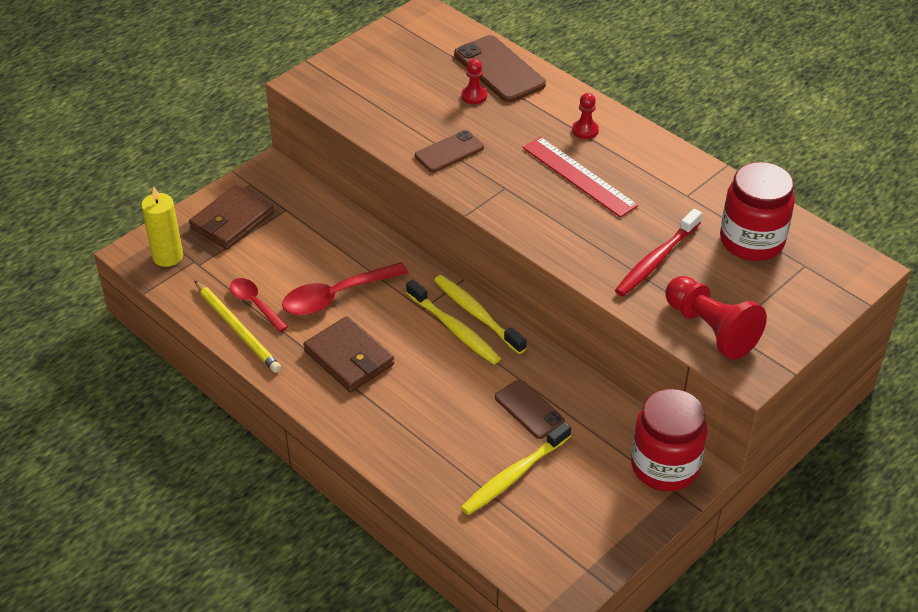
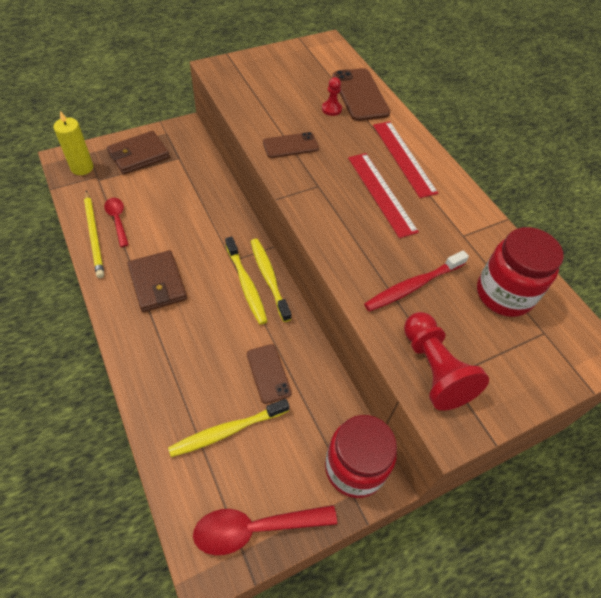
camera: 15 degrees right, 10 degrees up
red spoon [282,262,408,316] -> red spoon moved to [193,505,337,555]
red pawn [572,93,599,139] -> red ruler [373,121,438,198]

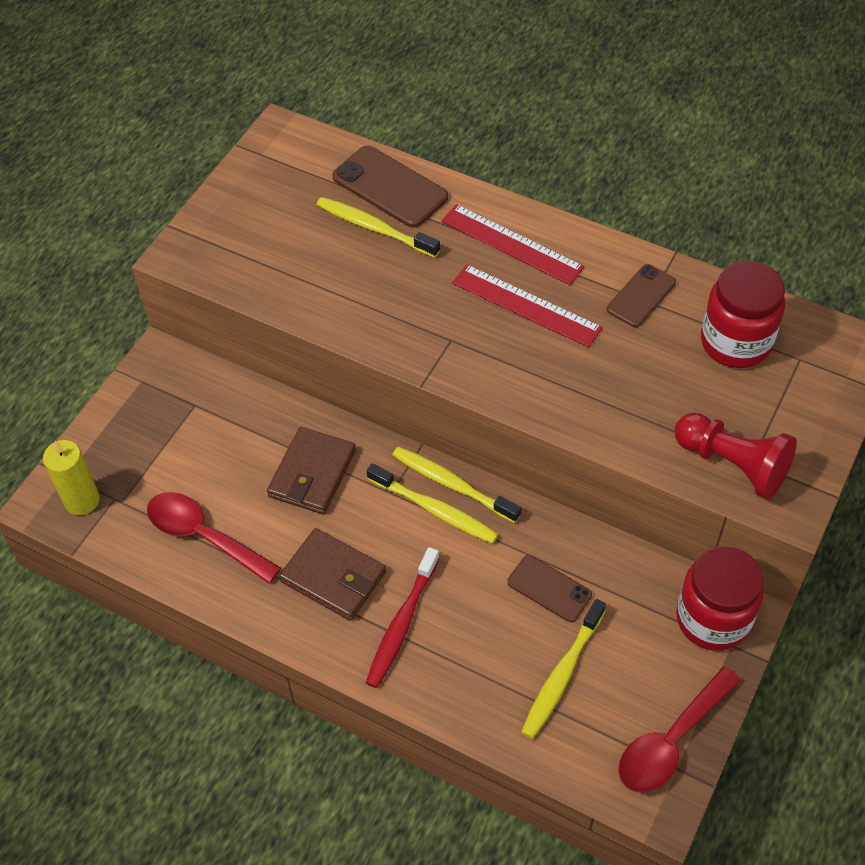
camera: 30 degrees left, 0 degrees up
yellow pencil [84,191,104,278] -> none
red spoon [104,198,129,247] -> red spoon [147,492,281,584], size x1.59
brown wallet [107,131,170,175] -> brown wallet moved to [267,427,356,514]
brown phone [263,132,319,158] -> brown phone moved to [607,264,676,327]
red pawn [322,77,342,116] -> yellow toothbrush [317,197,440,258]
red toothbrush [364,250,469,312] -> red toothbrush moved to [366,547,439,688]

